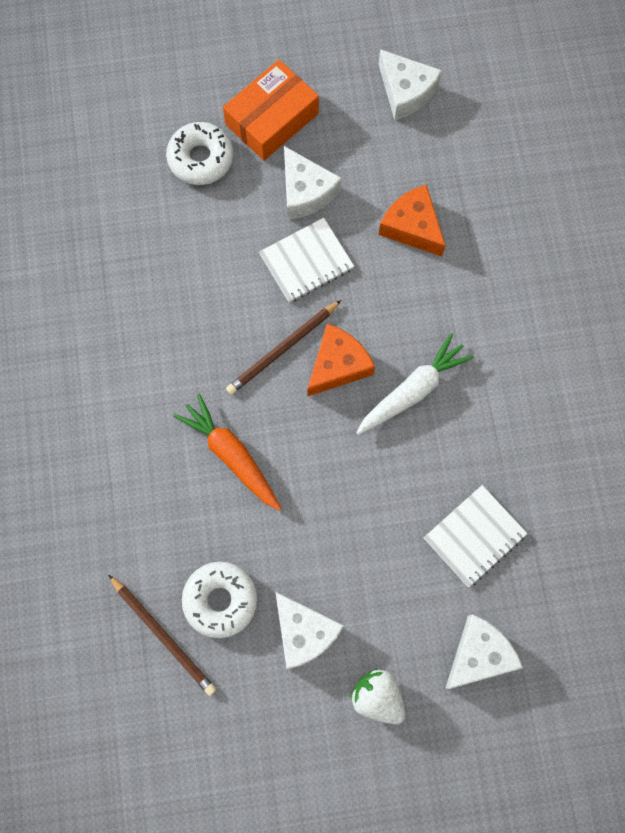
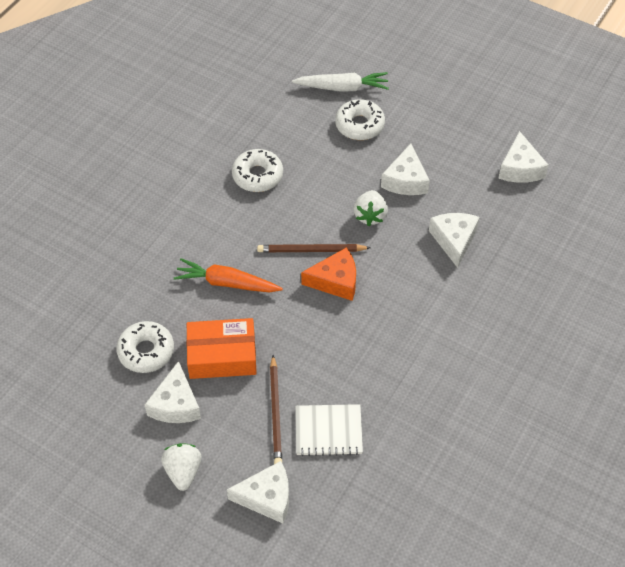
camera: 40 degrees right, 20 degrees down
brown pencil [108,575,216,696] -> brown pencil moved to [270,355,282,464]
orange carrot [174,394,281,511] -> orange carrot turned 75 degrees counterclockwise [174,258,283,292]
orange box [223,60,319,161] -> orange box moved to [186,318,257,379]
white notebook [259,218,354,303] -> white strawberry [353,190,388,226]
white carrot [356,333,474,435] -> white carrot moved to [292,72,389,92]
orange cheese [379,185,445,257] -> white cheese [429,213,480,268]
none -> white donut [232,149,283,192]

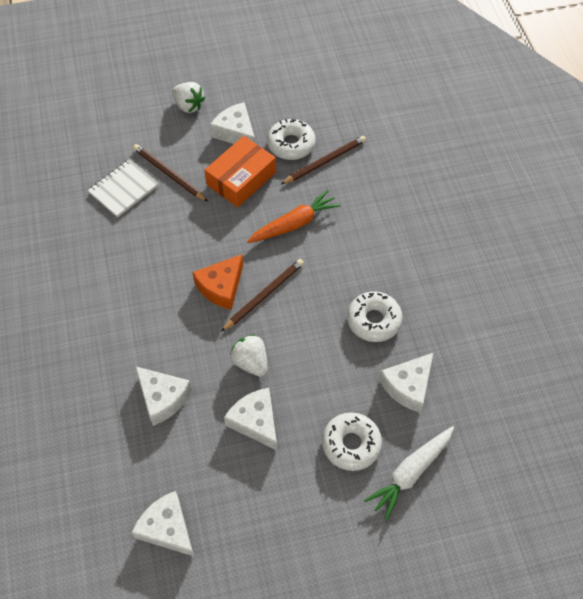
camera: 135 degrees right, 5 degrees up
white cheese [227,461,289,523] -> white cheese moved to [379,353,433,412]
none -> brown pencil [281,136,366,184]

